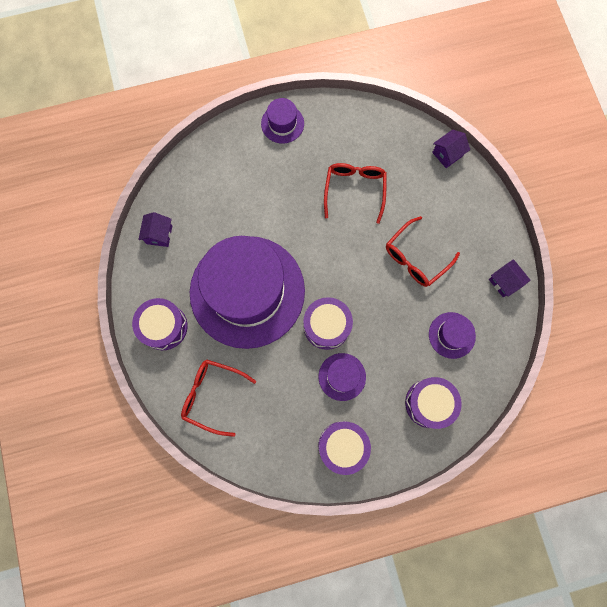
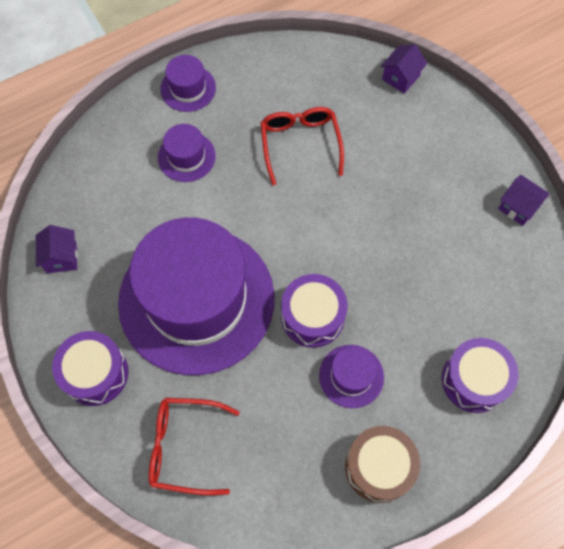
camera: 15 degrees left, 10 degrees down
purple drum [318,421,371,475] -> brown drum [345,426,420,503]
red glasses [386,216,460,287] -> none
purple hat [429,312,476,359] -> purple hat moved to [158,124,216,182]

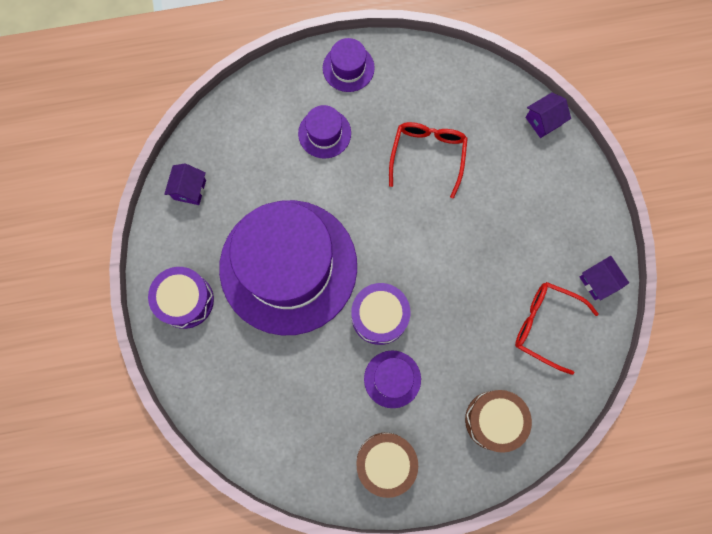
camera: 20 degrees right, 10 degrees up
red glasses [149,398,240,495] -> red glasses moved to [515,282,599,375]
purple drum [442,338,518,413] -> brown drum [465,390,532,453]

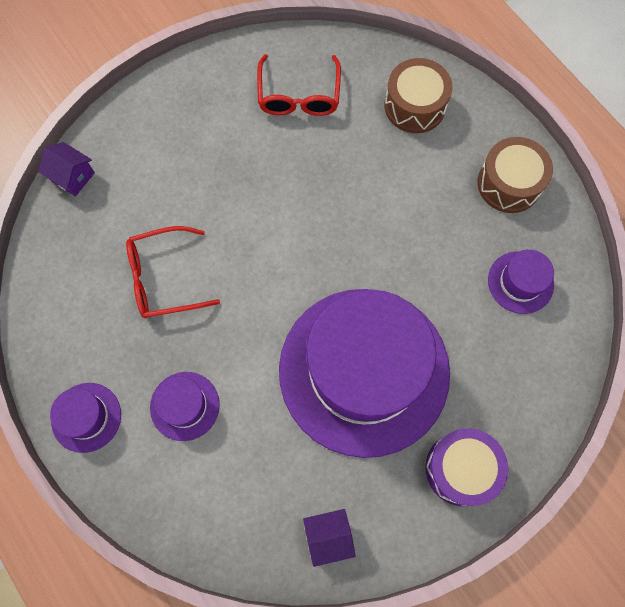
camera: 115 degrees left, 5 degrees down
purple drum [351,283,411,345] -> none
purple hat [364,350,421,408] -> purple hat moved to [488,250,554,314]
purple house [580,256,629,301] -> none

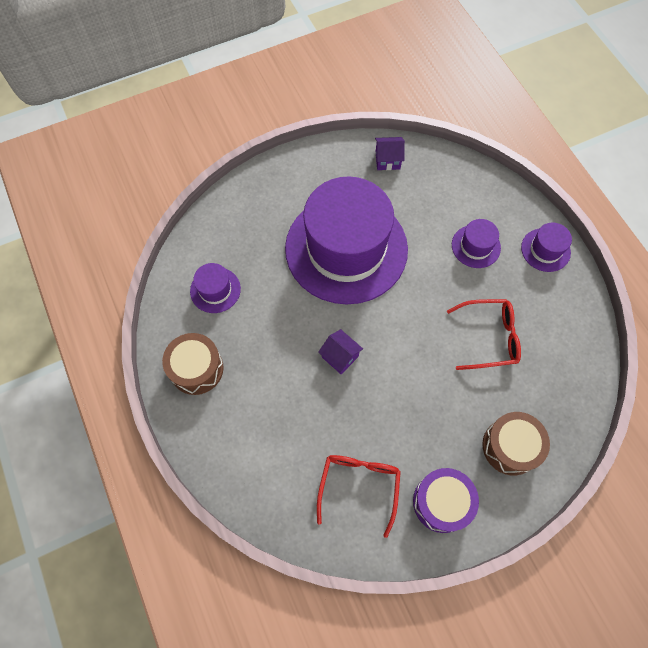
camera: 170 degrees left, 5 degrees down
purple house [38,142,95,196] -> purple house moved to [318,329,363,374]
brown drum [385,58,452,133] -> brown drum moved to [482,412,550,476]
purple drum [425,428,508,506] -> purple drum moved to [413,468,479,533]

